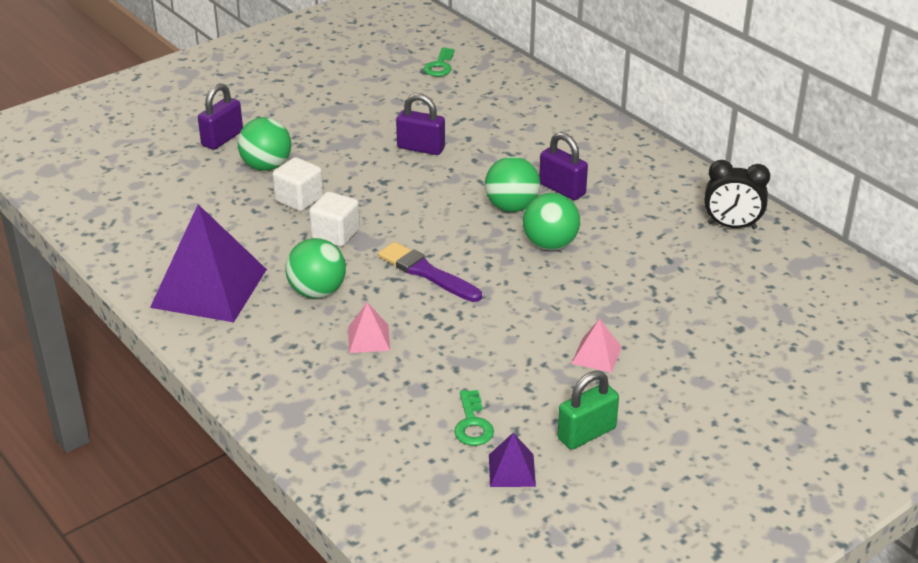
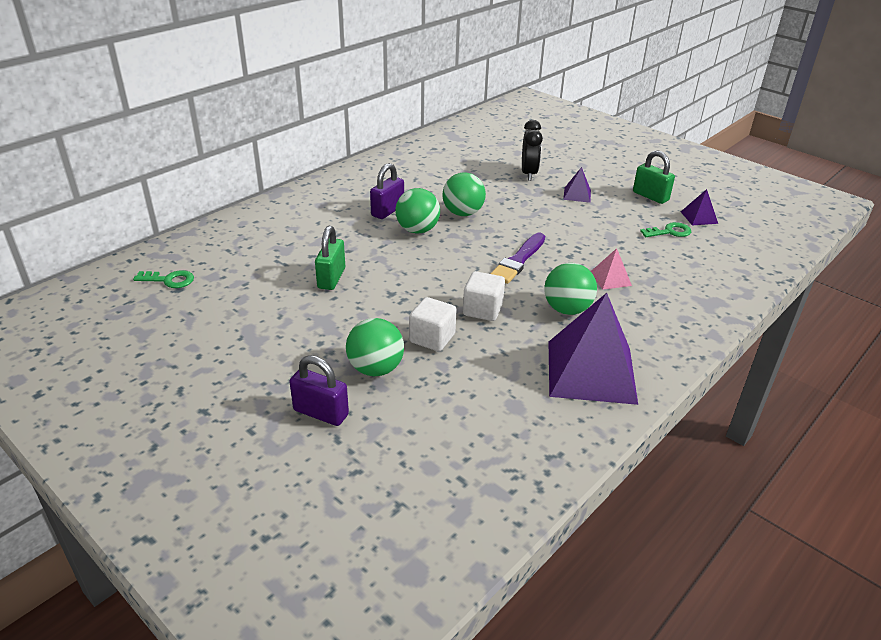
camera: 100 degrees left, 0 degrees up
purple padlock [396,93,445,155] -> green padlock [315,226,345,290]
pink pyramid [571,319,622,373] -> purple pyramid [563,167,591,203]
black clock [704,160,770,229] -> black clock moved to [522,120,543,181]

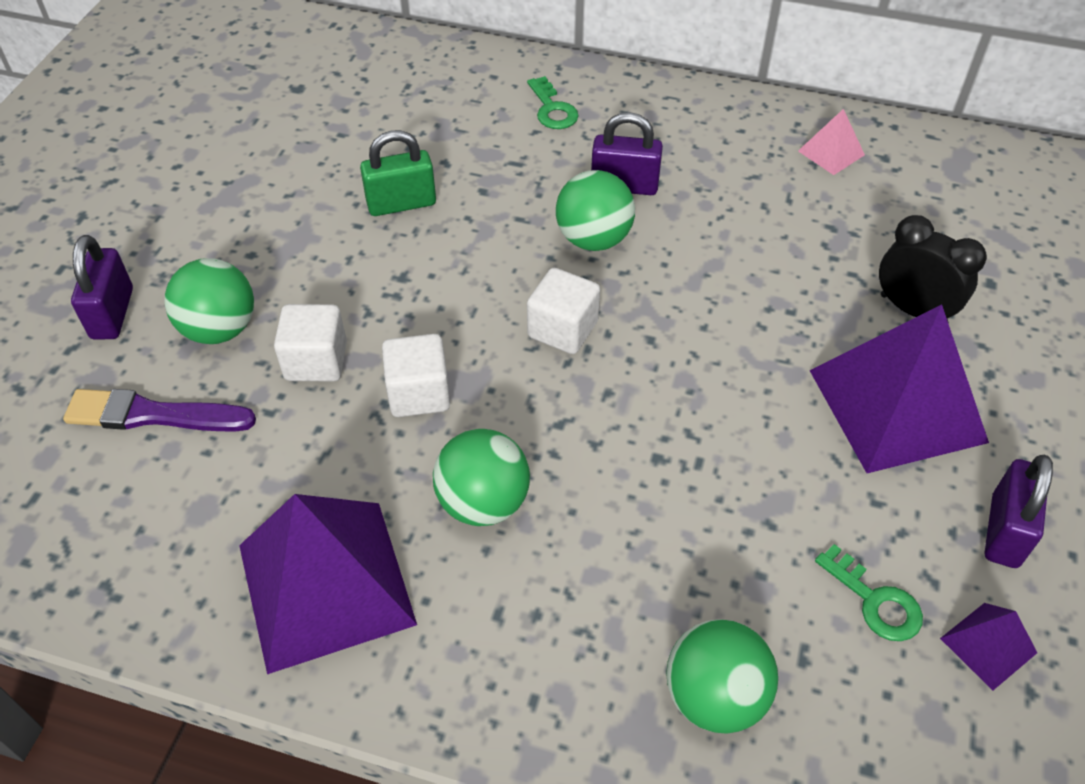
camera: 65 degrees right, 15 degrees up
green key [133,270,194,288] -> green key moved to [527,76,578,129]
green ball [442,172,486,216] -> green ball moved to [666,620,778,734]
purple brush [490,233,545,284] -> purple brush moved to [63,389,256,431]
black clock [522,120,543,181] -> black clock turned 120 degrees counterclockwise [879,215,987,324]
purple pyramid [563,167,591,203] -> purple pyramid [809,305,989,473], size x2.28
pink pyramid [591,248,632,290] -> pink pyramid moved to [798,109,865,175]
green padlock [633,150,675,204] -> purple padlock [985,455,1053,568]
none -> white cube [527,268,600,354]

